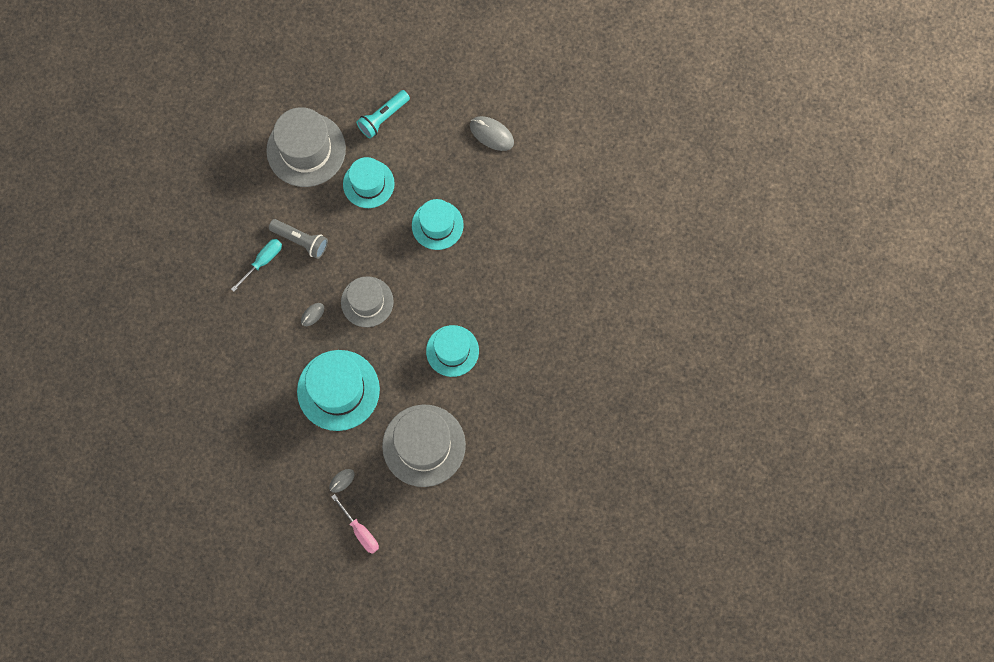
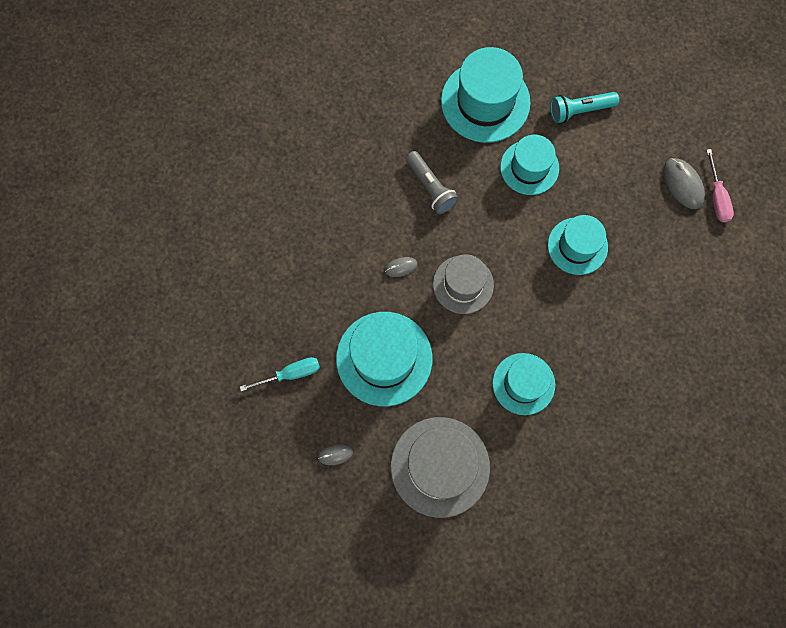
camera: 30 degrees right, 0 degrees up
turquoise screwdriver [231,239,282,292] -> turquoise screwdriver moved to [240,357,320,391]
grey hat [266,107,346,187] -> turquoise hat [441,47,531,143]
pink screwdriver [331,494,379,554] -> pink screwdriver moved to [706,149,734,222]

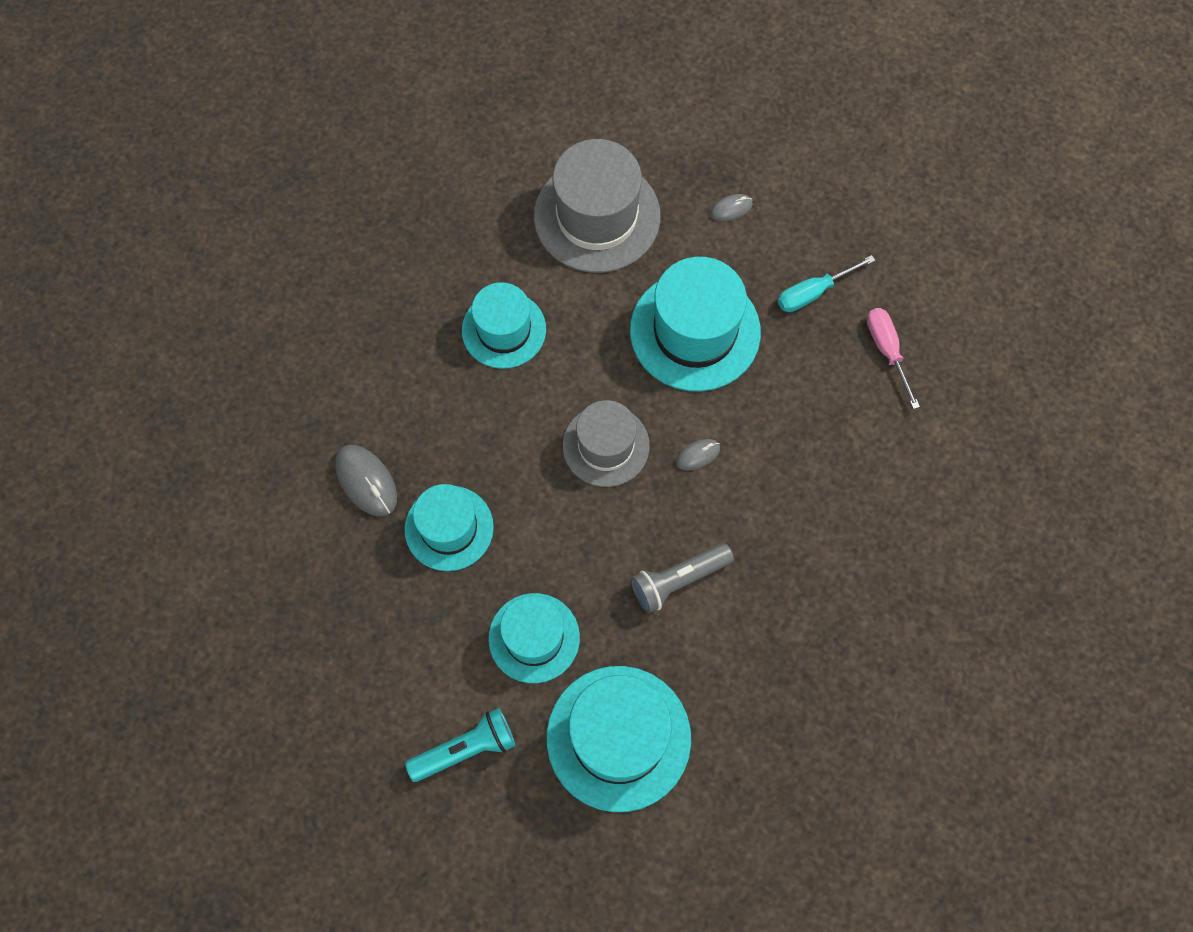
camera: 170 degrees right, 5 degrees down
grey flashlight [406,151,459,214] -> grey flashlight turned 75 degrees counterclockwise [631,543,734,613]
grey mouse [663,158,705,209] -> grey mouse moved to [335,445,397,516]
pink screwdriver [706,149,734,222] -> pink screwdriver moved to [867,308,920,409]

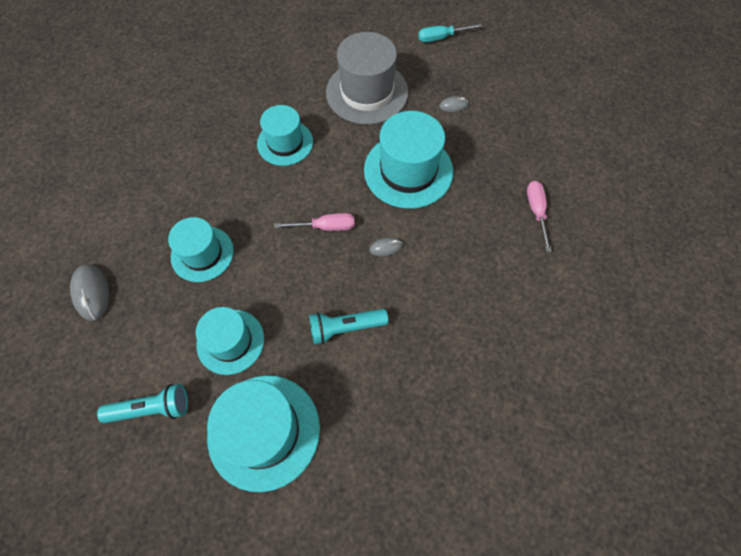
camera: 15 degrees right, 5 degrees down
grey mouse [335,445,397,516] -> grey mouse moved to [70,264,110,321]
grey hat [563,400,650,487] -> pink screwdriver [274,213,355,231]
grey flashlight [631,543,734,613] -> turquoise flashlight [309,309,388,345]
turquoise screwdriver [778,255,875,312] -> turquoise screwdriver moved to [418,24,483,42]

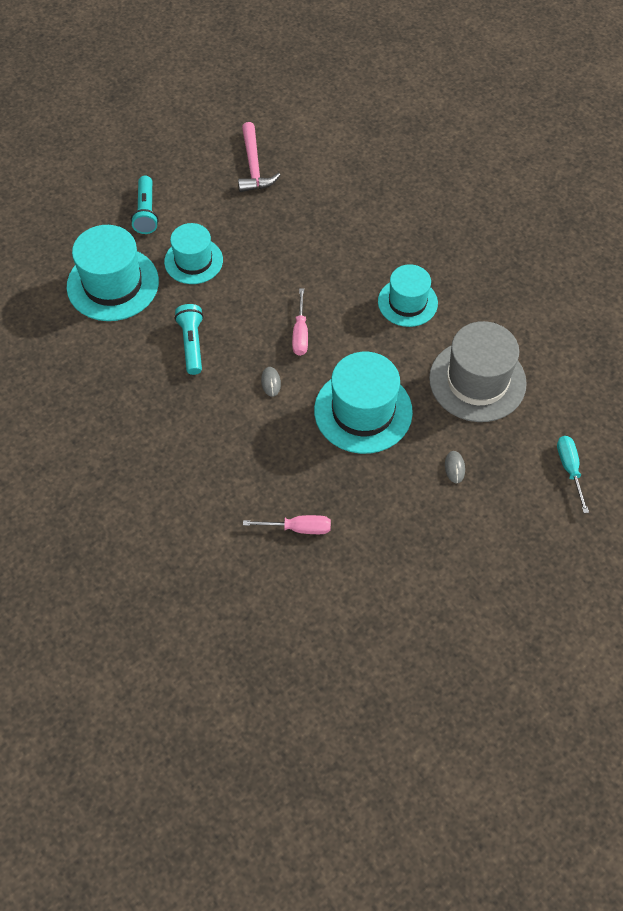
camera: 95 degrees right, 5 degrees down
grey mouse [70,264,110,321] -> pink hammer [238,122,280,192]
turquoise hat [168,217,234,282] -> none

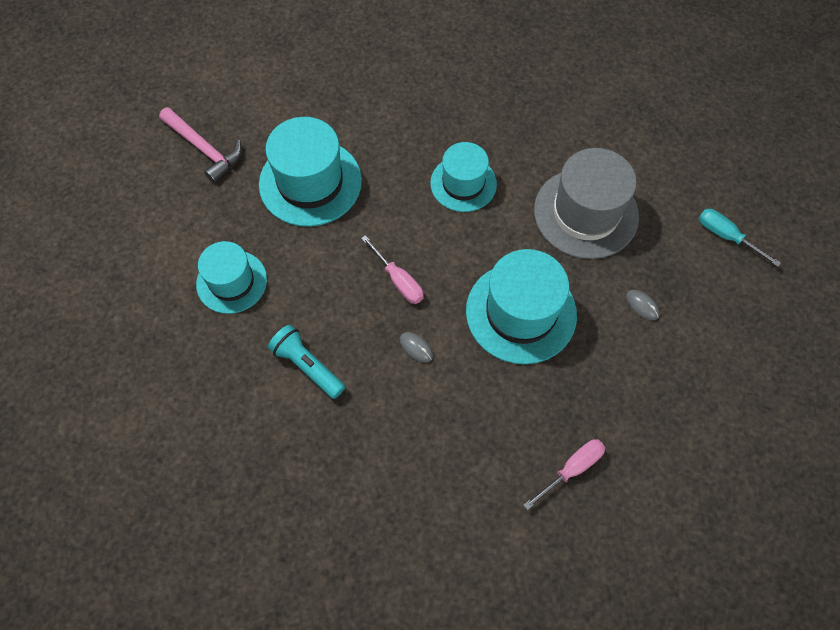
camera: 40 degrees left, 5 degrees up
turquoise hat [67,225,159,321] -> turquoise hat moved to [259,117,362,227]
turquoise flashlight [131,176,158,234] -> none

